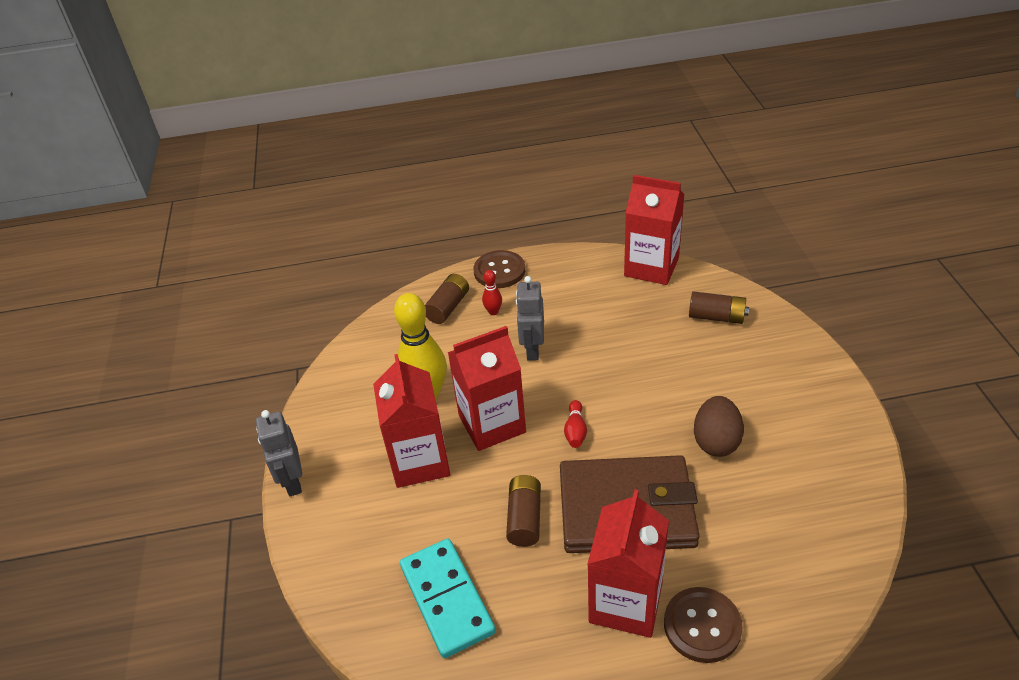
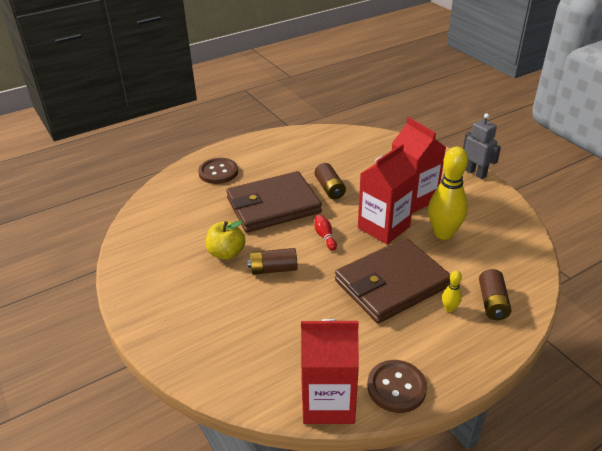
camera: 155 degrees right, 5 degrees down
turquoise domino [400,539,496,658] -> none
brown button [474,250,525,288] -> brown button moved to [367,360,427,413]
red bowling pin [482,270,502,315] -> yellow bowling pin [442,271,462,312]
grey robot [516,276,544,361] -> brown wallet [335,238,451,324]
red carton [587,489,669,638] -> none
brown battery [689,291,749,324] -> brown battery moved to [247,248,298,275]
brown egg [694,396,744,457] -> yellow apple [206,221,245,260]

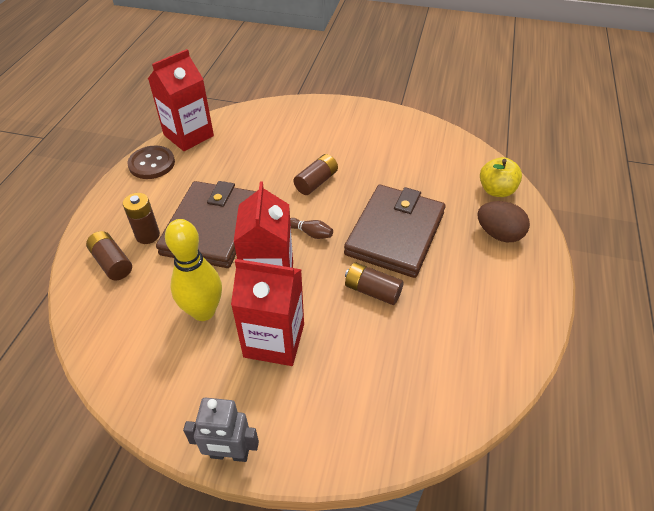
camera: 135 degrees right, 10 degrees up
brown button [198,158,238,184] -> brown egg [477,201,530,242]
yellow apple [206,221,245,260] -> yellow apple moved to [480,157,522,197]
red bowling pin [315,215,337,251] -> brown bowling pin [290,218,333,239]
yellow bowling pin [442,271,462,312] -> brown battery [123,193,160,244]

